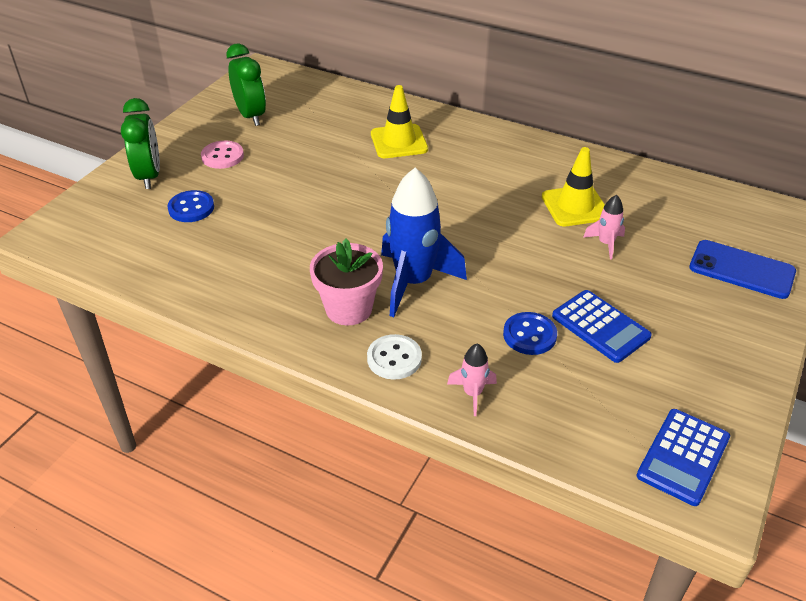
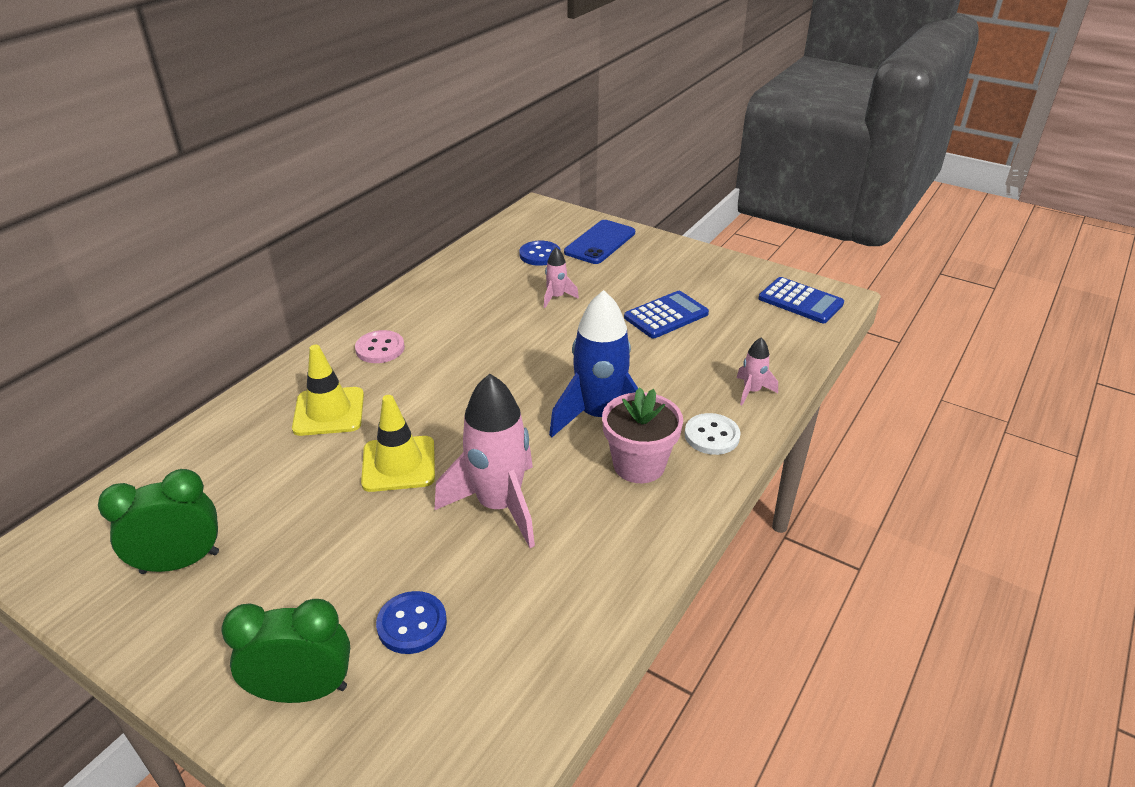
camera: 85 degrees left, 5 degrees down
pink button [201,141,244,169] -> pink button moved to [355,330,405,363]
blue button [503,312,557,355] -> blue button moved to [519,241,561,266]
yellow traffic cone [542,147,605,226] -> yellow traffic cone moved to [361,395,435,492]
none -> pink rocket [434,374,535,548]

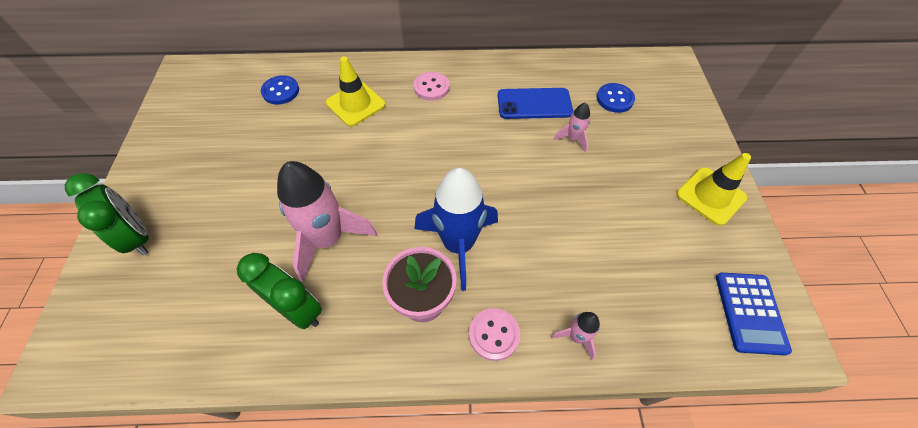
camera: 55 degrees right, 20 degrees up
green clock [98,469,219,574] -> green clock moved to [237,253,322,329]
yellow traffic cone [361,395,435,492] -> yellow traffic cone moved to [676,153,751,226]
blue button [376,591,447,654] -> blue button moved to [261,75,299,105]
blue phone [564,220,635,264] -> blue phone moved to [497,88,573,119]
blue calculator [624,291,709,338] -> none
white button [685,413,741,455] -> pink button [469,308,520,361]

